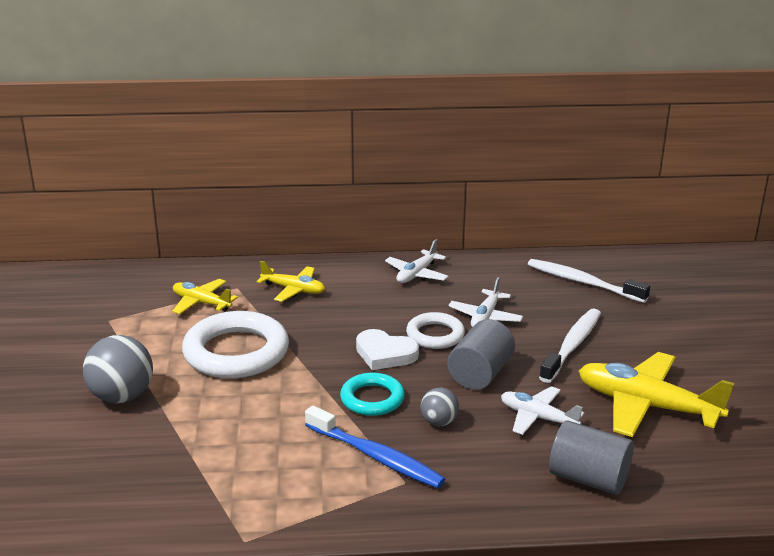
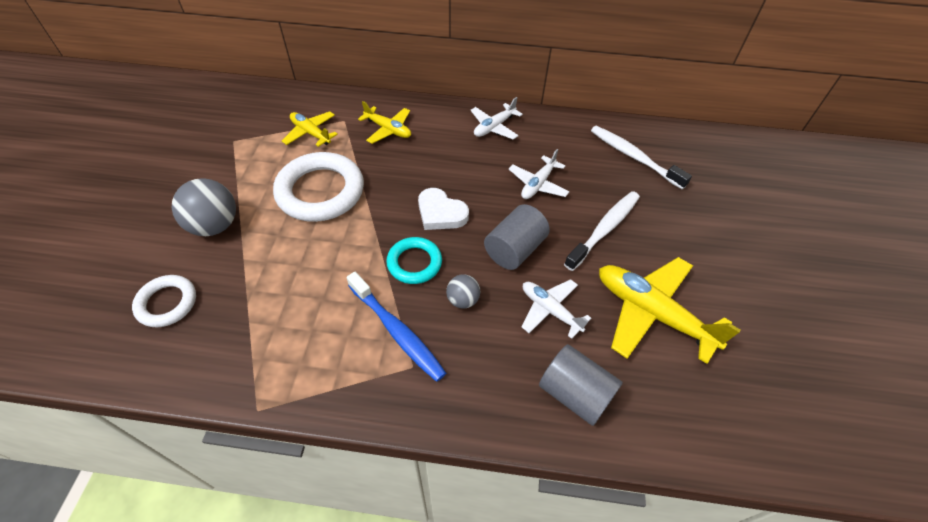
camera: 10 degrees right, 25 degrees up
white ring [406,312,465,349] -> white ring moved to [132,275,196,327]

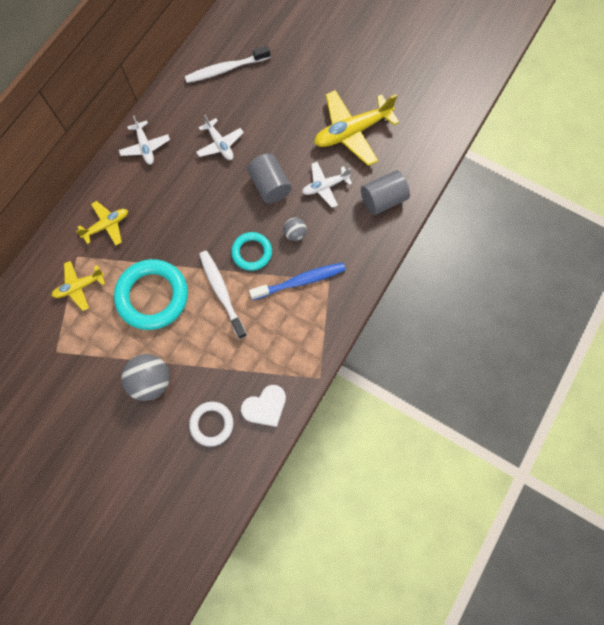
camera: 65 degrees left, 20 degrees up
white ring [273,152,364,222] -> turquoise ring [114,259,188,330]
white heart [418,188,469,230] -> white heart moved to [241,385,286,427]
white toothbrush [564,191,640,271] -> white toothbrush moved to [199,251,247,339]

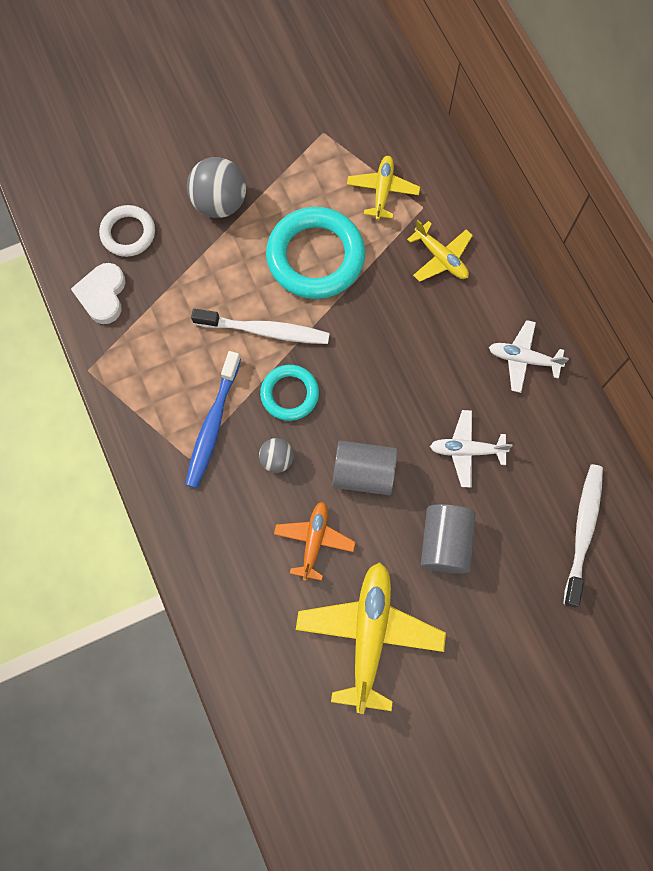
camera: 125 degrees right, 0 degrees up
yellow plane [76,201,128,246] -> yellow plane turned 45 degrees counterclockwise [407,220,473,282]
white plane [302,162,352,208] -> orange plane [274,502,356,581]
grey cylinder [361,170,410,215] -> grey cylinder moved to [421,504,476,574]

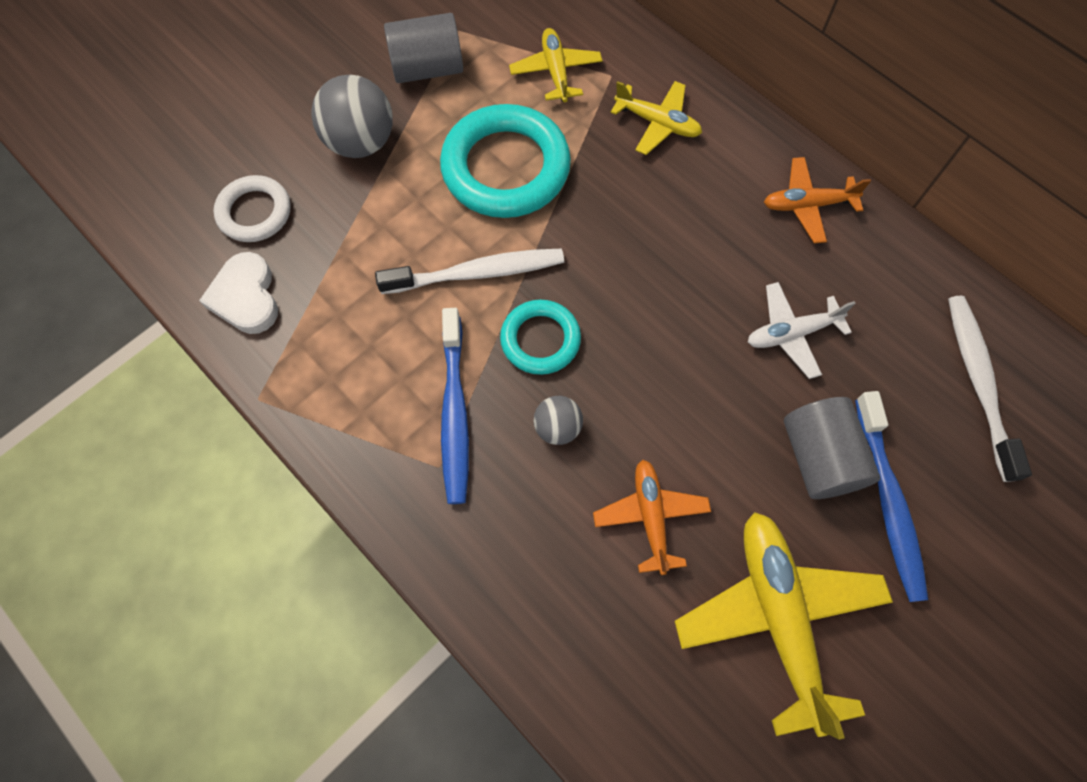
camera: 20 degrees left, 5 degrees down
grey cylinder [332,440,397,495] -> grey cylinder moved to [384,13,463,83]
white plane [489,320,569,393] -> orange plane [764,157,871,243]
none -> blue toothbrush [855,391,928,602]

